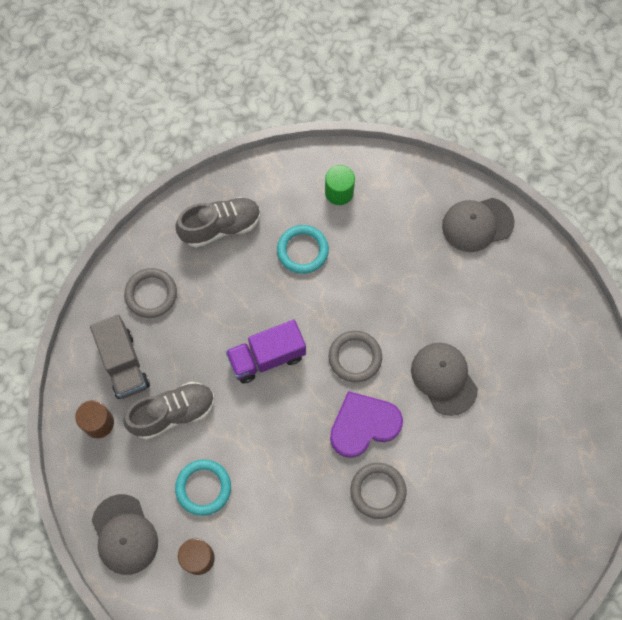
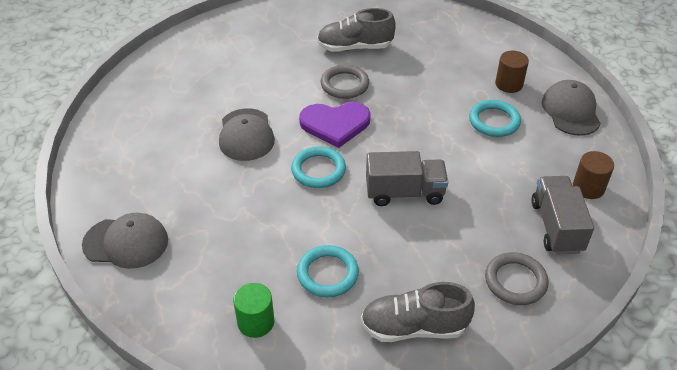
camera: 160 degrees left, 25 degrees down
grey shoe [123,381,214,440] -> grey shoe moved to [317,8,396,52]
purple truck [226,320,306,383] -> grey truck [366,151,448,206]
grey ring [329,331,382,383] -> turquoise ring [291,146,346,188]

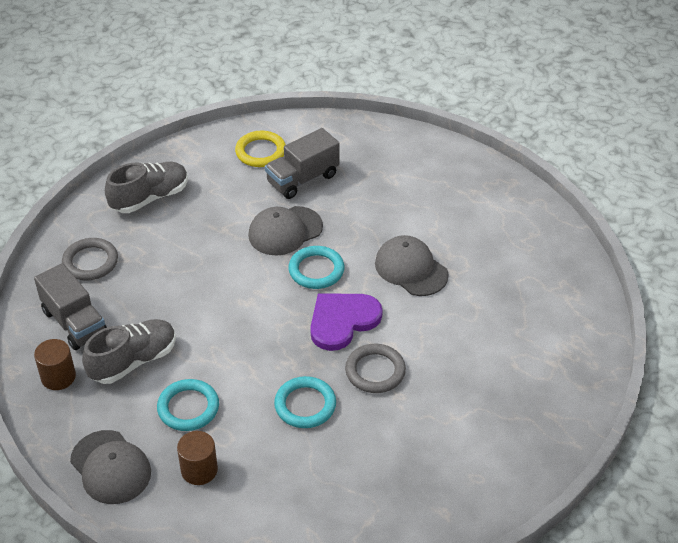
camera: 145 degrees right, 0 degrees up
grey cap [82,213,168,269] -> grey cap moved to [248,206,323,255]
green cylinder [233,283,274,338] -> yellow ring [235,131,286,167]
turquoise ring [297,245,359,297] -> turquoise ring moved to [274,376,336,428]
grey shoe [317,8,396,52] -> grey shoe moved to [82,319,176,384]
grey truck [366,151,448,206] -> grey truck moved to [265,128,339,199]

